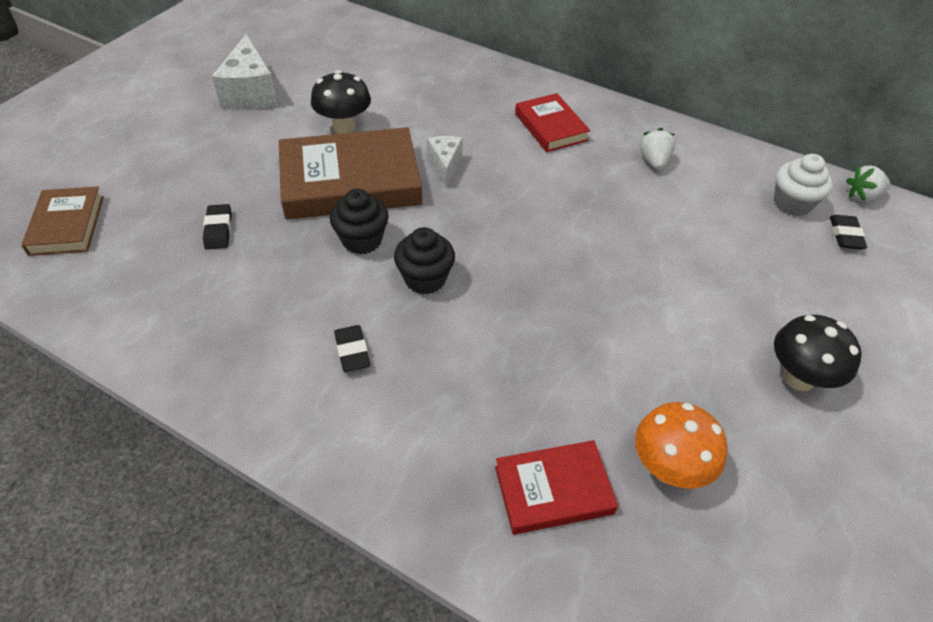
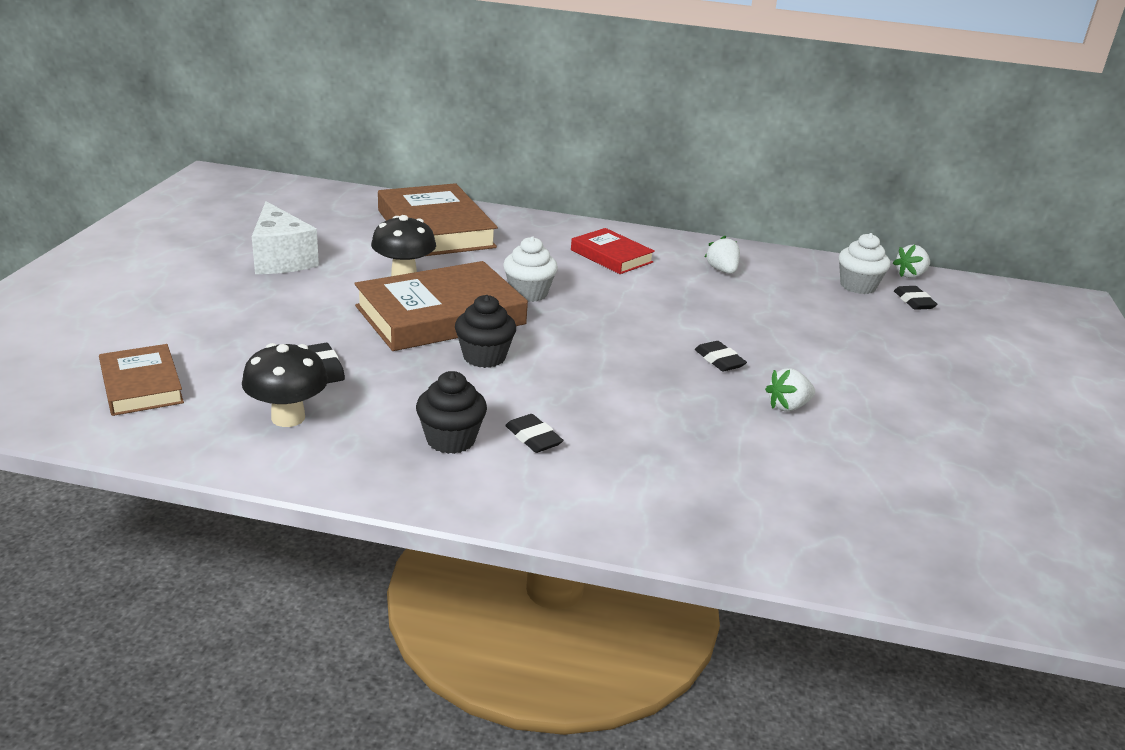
camera: 20 degrees left, 20 degrees down
black cupcake [394,227,455,294] -> black cupcake moved to [416,371,487,454]
white cheese [427,136,463,187] -> white cupcake [503,236,558,302]
red book [495,440,618,535] -> none
orange mushroom [635,402,728,489] -> none
black mushroom [774,315,862,391] -> black mushroom moved to [242,343,328,427]
none -> brown book [378,183,498,256]
none -> black eraser [695,341,747,371]
none -> white strawberry [765,368,815,412]

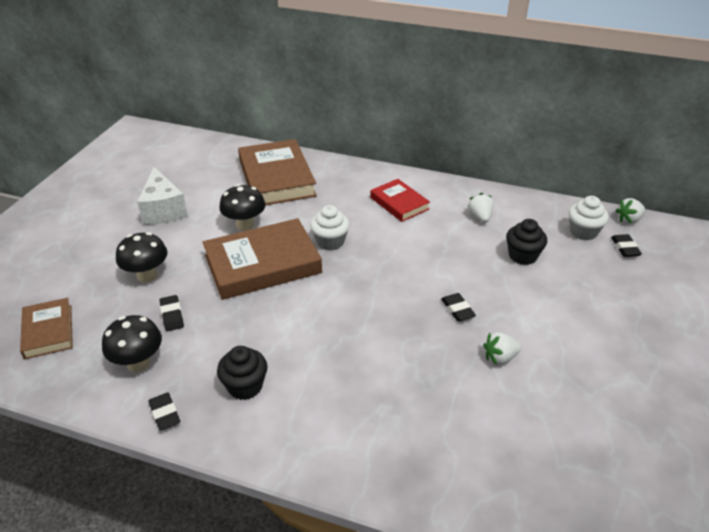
camera: 10 degrees right, 10 degrees up
black cupcake [455,295,516,368] -> black cupcake moved to [506,219,547,265]
black eraser [505,414,563,453] -> black eraser moved to [148,393,180,430]
none -> black mushroom [116,232,168,282]

